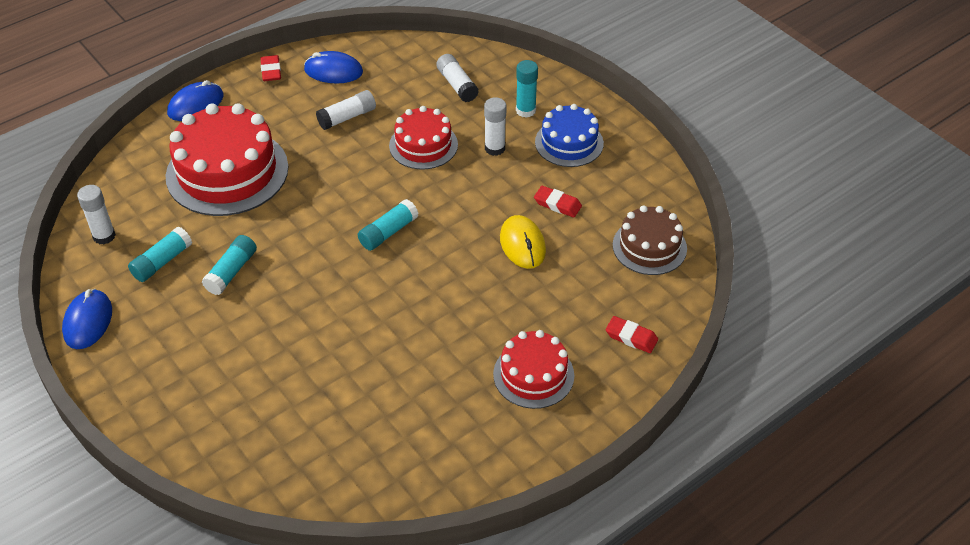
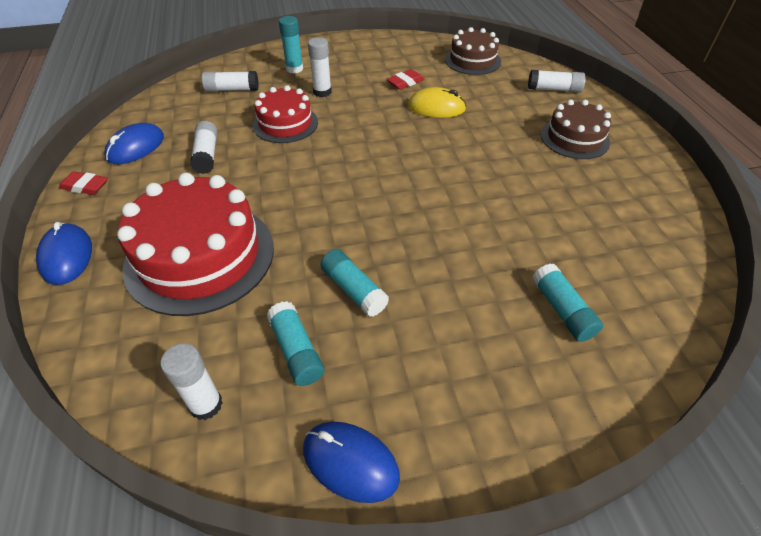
camera: 65 degrees left, 0 degrees up
turquoise glue stick [358,199,418,251] -> turquoise glue stick moved to [532,263,603,342]
red cake [493,330,574,409] -> brown cake [541,99,611,159]
blue cake [535,104,604,167] -> none
red eraser [606,316,658,353] -> white glue stick [528,70,586,93]

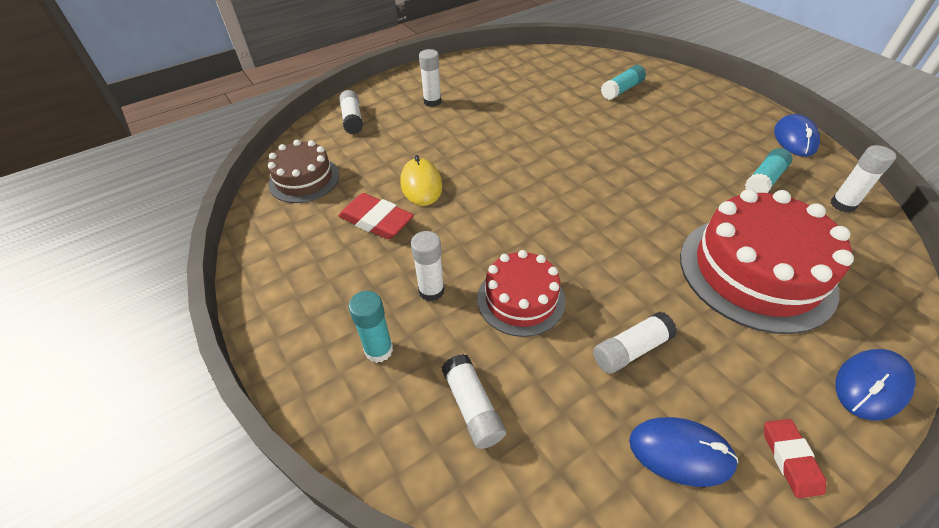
camera: 110 degrees left, 0 degrees up
turquoise glue stick [321,249,389,317] -> none
red eraser [387,69,424,90] -> red eraser [338,193,414,239], size x1.57
brown cake [541,99,611,159] -> white glue stick [419,49,441,107]

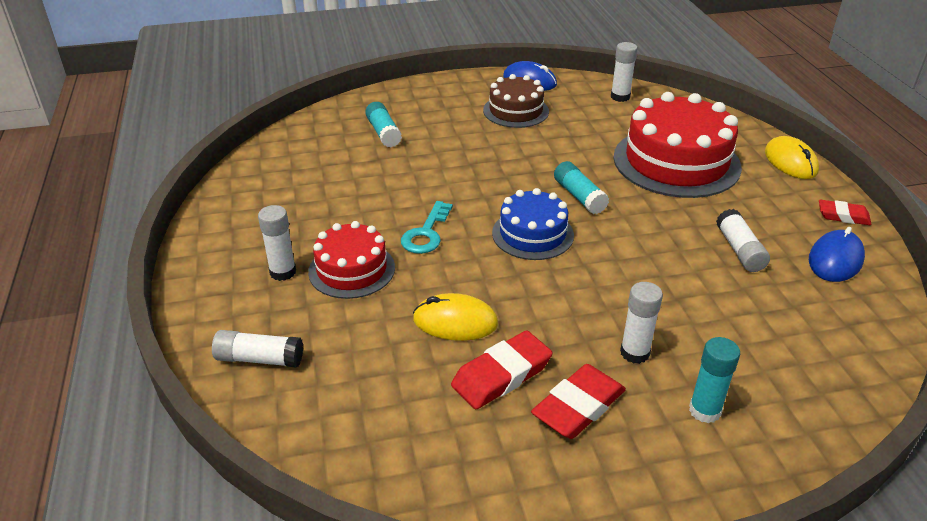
camera: 70 degrees left, 10 degrees down
brown cake [268,140,339,203] -> brown cake moved to [483,74,549,128]
white glue stick [442,354,506,449] -> none
red cake [477,250,565,337] -> red cake moved to [308,221,395,299]
turquoise glue stick [745,148,792,193] -> turquoise glue stick moved to [554,161,609,214]
blue mouse [836,349,916,421] -> yellow mouse [765,136,819,179]
none -> turquoise key [401,201,453,254]
none -> blue cake [492,188,574,260]
none -> red eraser [531,364,626,439]

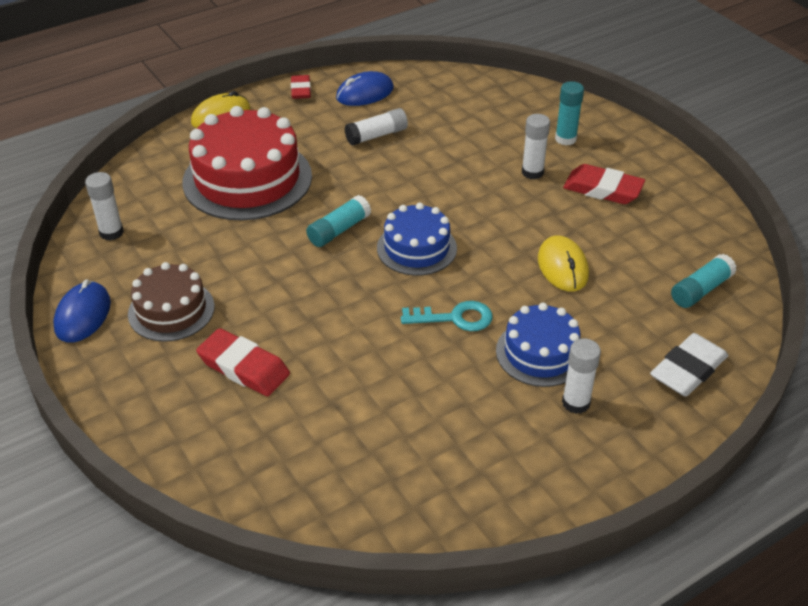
camera: 110 degrees left, 5 degrees up
white glue stick [212,330,303,368] -> white eraser [650,333,728,396]
red cake [308,221,395,299] -> blue cake [496,303,580,387]
turquoise glue stick [365,102,402,147] -> turquoise glue stick moved to [671,254,736,308]
red eraser [451,330,553,409] -> red eraser moved to [196,328,290,396]
blue mouse [809,227,865,282] -> blue mouse turned 45 degrees counterclockwise [336,71,394,106]

